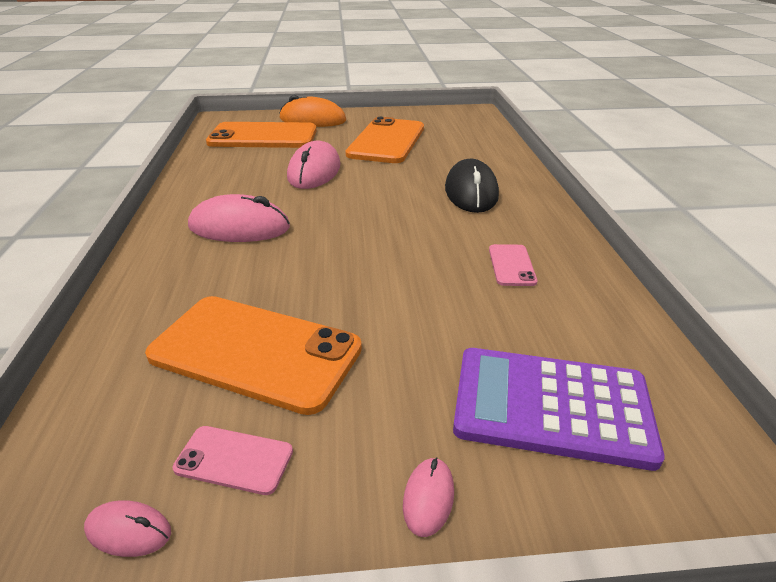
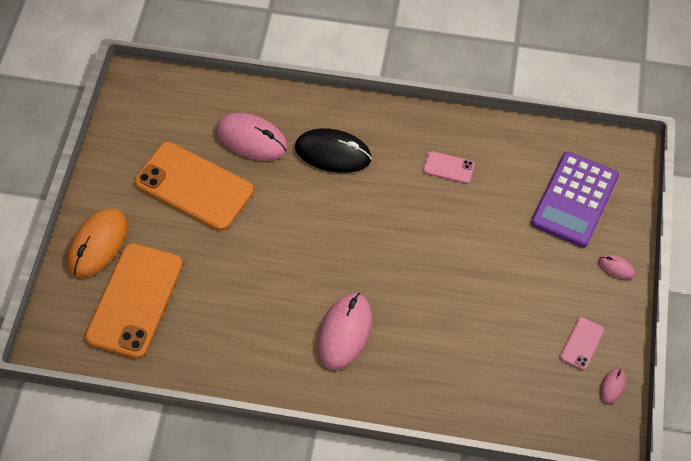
camera: 75 degrees left, 25 degrees up
orange phone [145,296,362,415] -> none
pink mouse [287,141,340,189] -> pink mouse moved to [216,113,288,161]

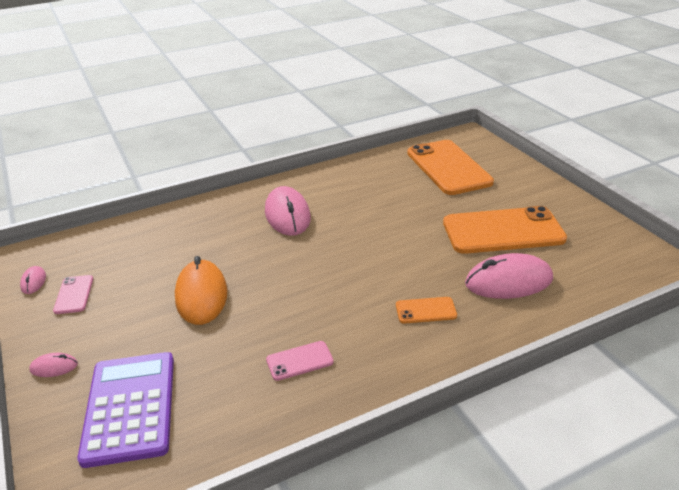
camera: 145 degrees right, 25 degrees down
orange mouse [67,208,127,278] -> orange mouse moved to [175,256,227,325]
black mouse [295,128,372,173] -> orange phone [396,297,457,323]

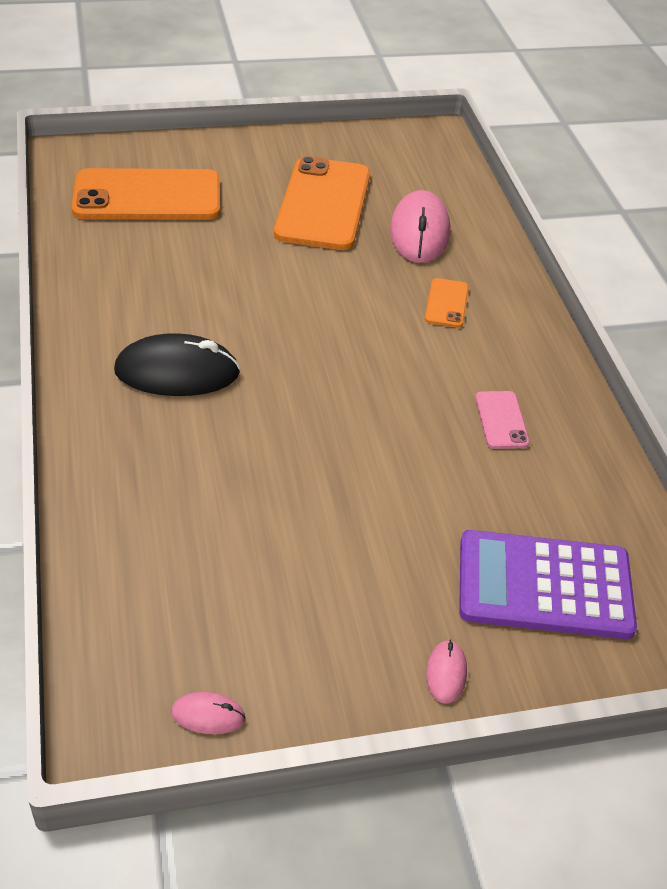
camera: 80 degrees left, 10 degrees up
pink phone [53,275,93,314] -> none
orange mouse [175,256,227,325] -> none
pink mouse [265,186,311,236] -> black mouse [114,333,240,396]

